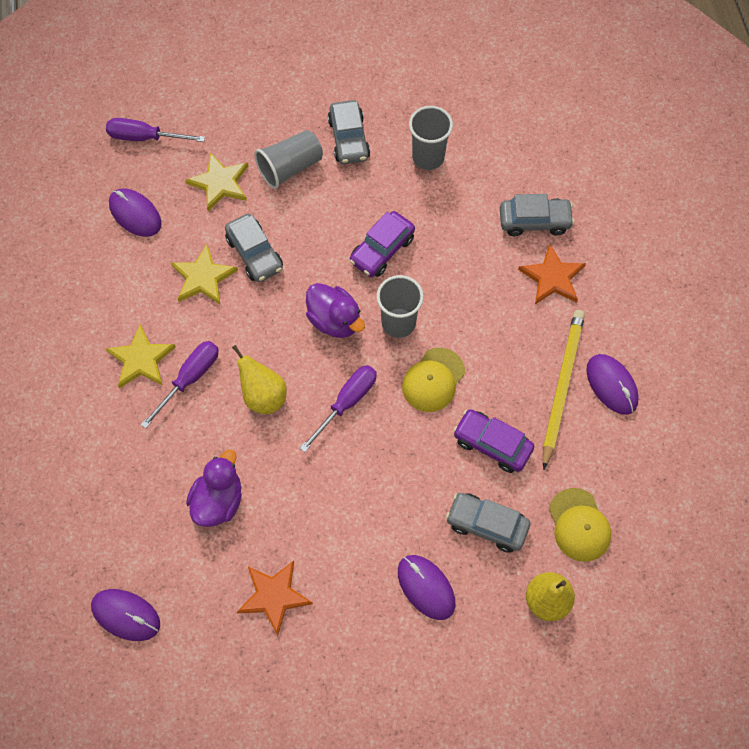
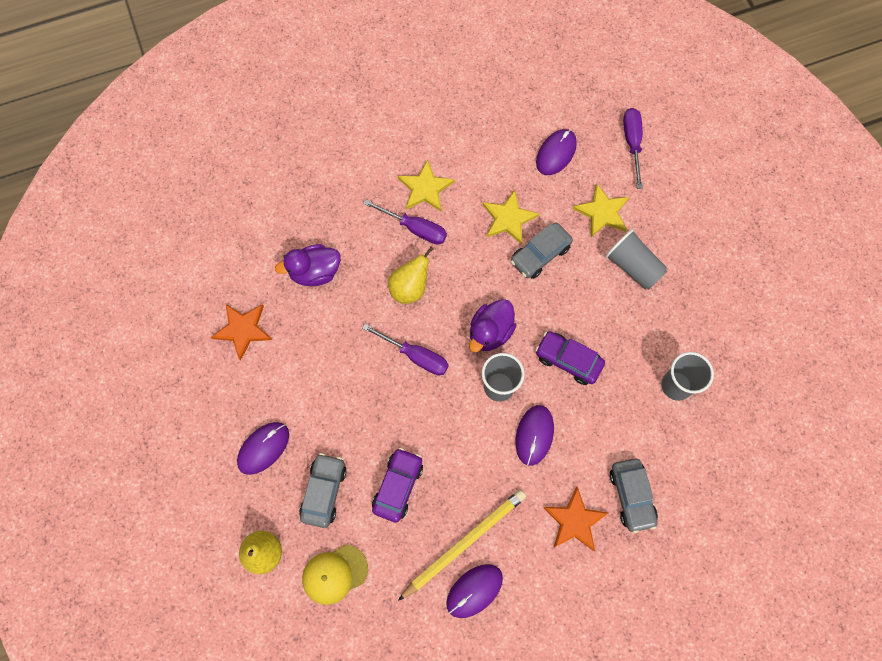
camera: 80 degrees right, 5 degrees up
purple mouse [91,589,160,641] -> purple mouse moved to [515,405,554,466]
purple duck [186,450,242,527] -> purple duck turned 150 degrees clockwise [275,244,341,286]
grey car [328,100,370,164] -> none
yellow cap [402,347,465,412] -> none
yellow pencil [543,310,585,470] -> yellow pencil turned 45 degrees counterclockwise [398,490,526,601]

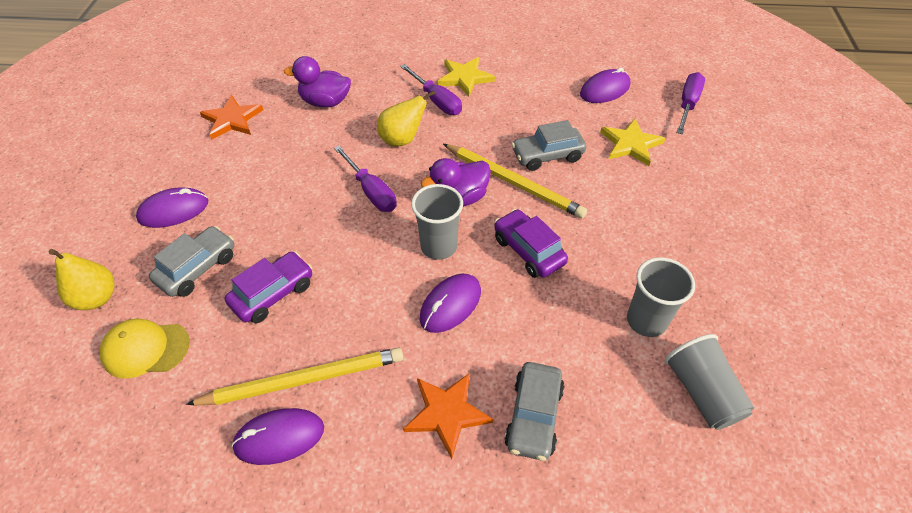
camera: 25 degrees right, 20 degrees down
yellow star [482,190,539,245] -> none
grey cup [605,229,667,290] -> grey cup moved to [664,334,754,430]
none -> yellow pencil [443,144,587,218]

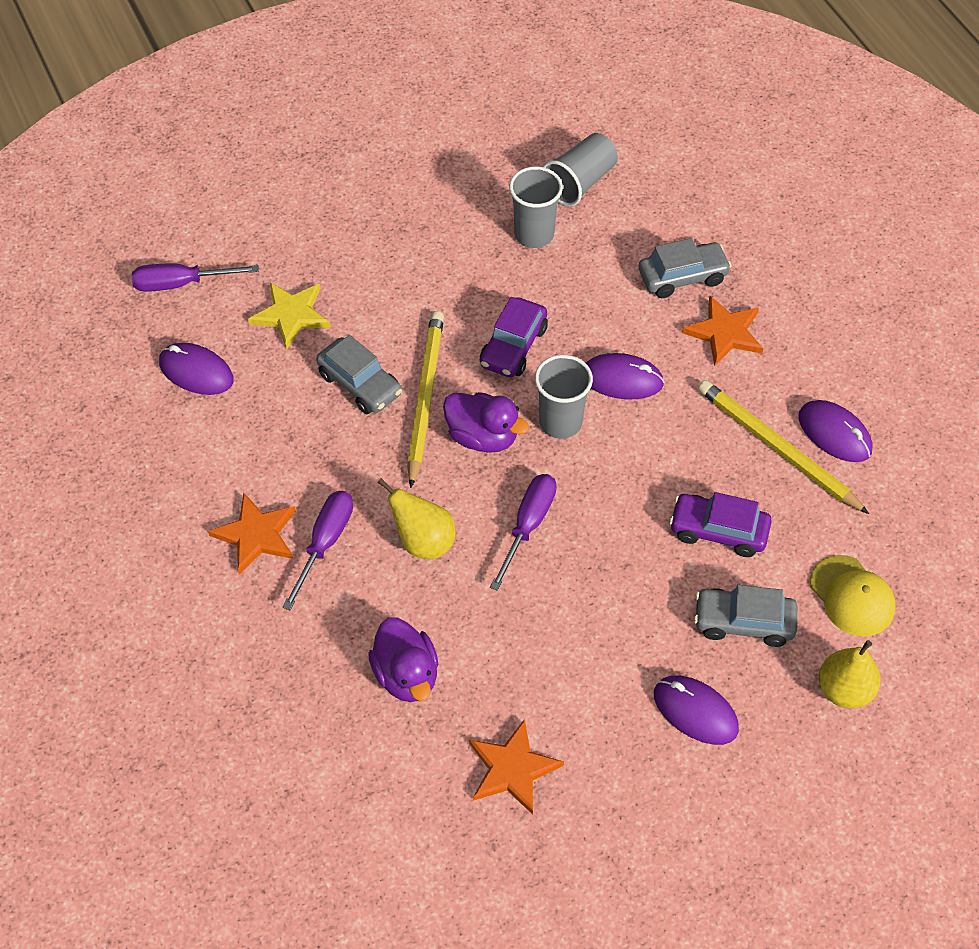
camera: 120 degrees left, 5 degrees up
yellow star [437,57,495,97] -> orange star [208,493,296,574]

